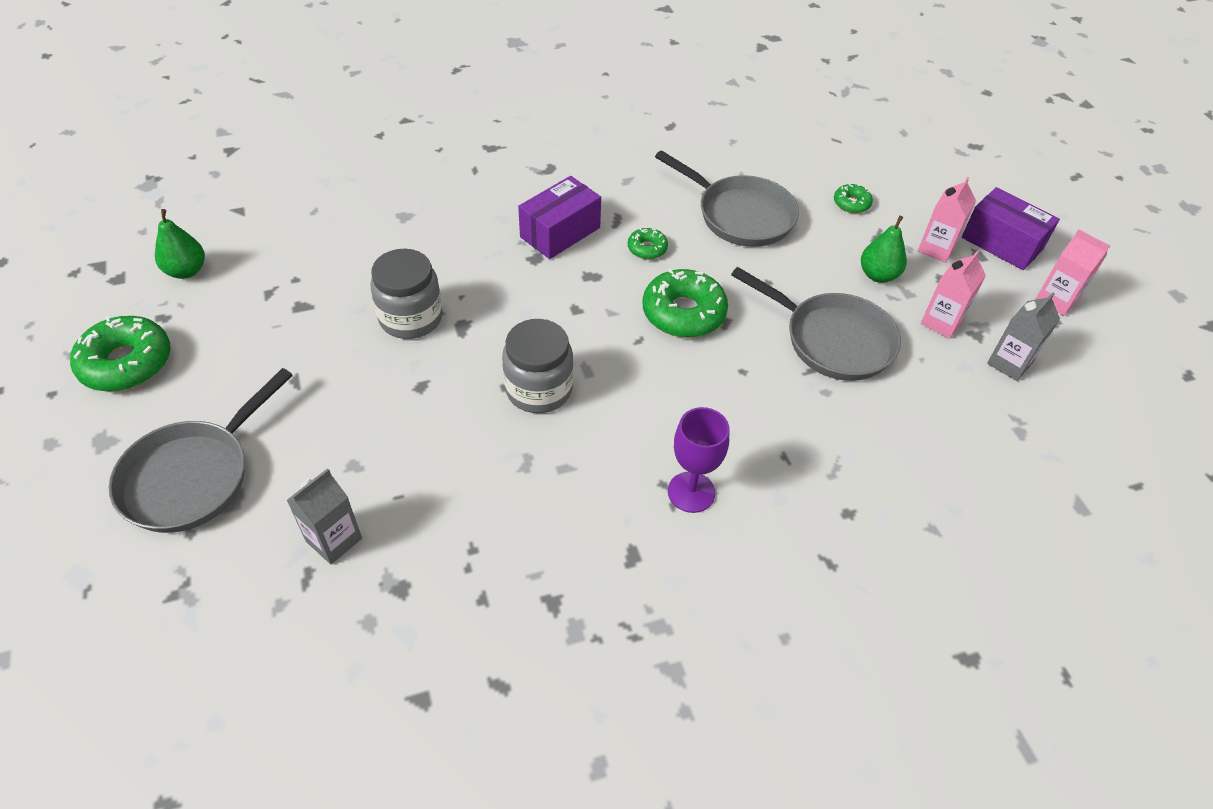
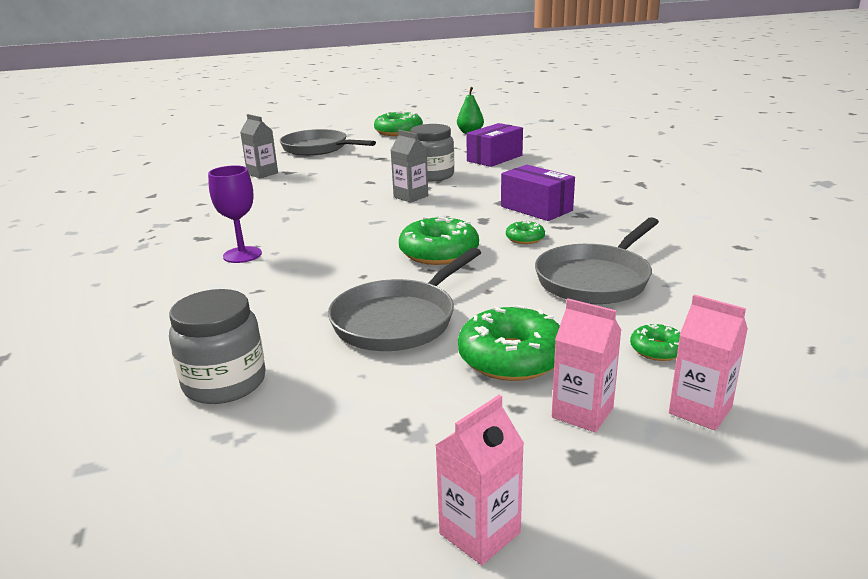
camera: 95 degrees right, 25 degrees down
grey jar [502,319,573,413] -> grey jar moved to [169,289,266,404]
green pear [861,216,907,283] -> green donut [458,305,560,381]
pink carton [921,250,986,339] -> pink carton moved to [669,295,748,431]
purple box [962,187,1060,270] -> purple box moved to [466,123,523,167]
grey carton [987,292,1060,381] -> grey carton moved to [391,130,428,203]

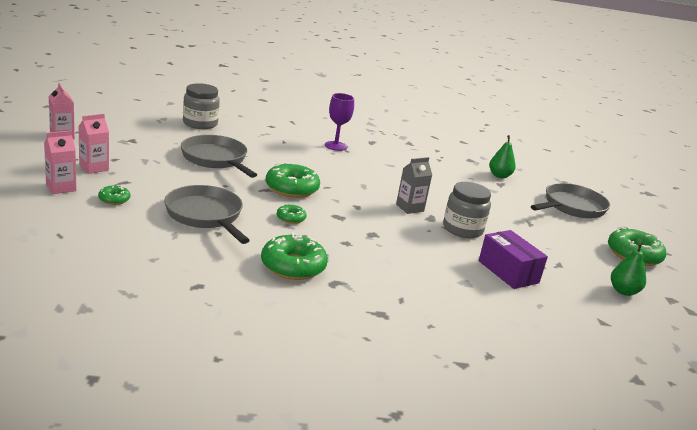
camera: 100 degrees right, 0 degrees up
grey carton [240,114,278,178] -> green pear [489,135,516,178]
green donut [458,305,560,381] -> green donut moved to [261,233,328,280]
purple box [501,165,575,221] -> none

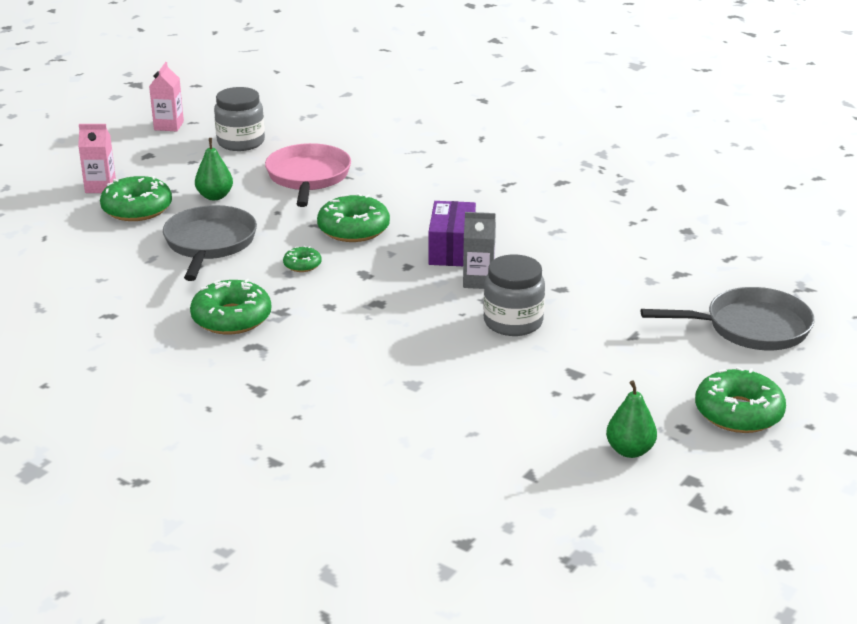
camera: 40 degrees right, 5 degrees up
pink carton [78,114,109,174] -> none
green donut [98,185,130,205] -> green donut [100,176,172,221], size x1.97
grey pan [181,135,257,178] -> pink pan [265,143,351,207]
grey jar [183,83,220,129] -> grey jar moved to [214,87,265,151]
purple goblet [325,93,354,151] -> none
purple box [479,230,548,289] -> purple box moved to [428,201,476,266]
green pear [489,135,516,178] -> green pear moved to [195,138,233,200]

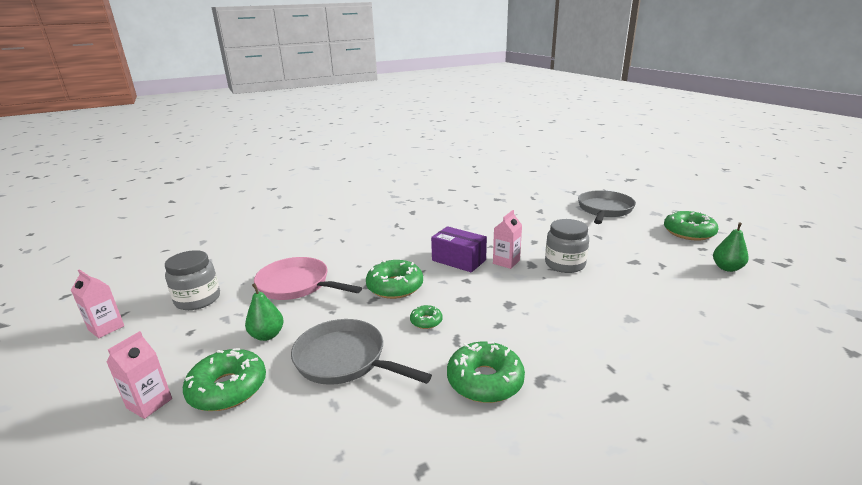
camera: 60 degrees left, 5 degrees down
grey carton [463,212,496,289] -> pink carton [493,210,522,269]

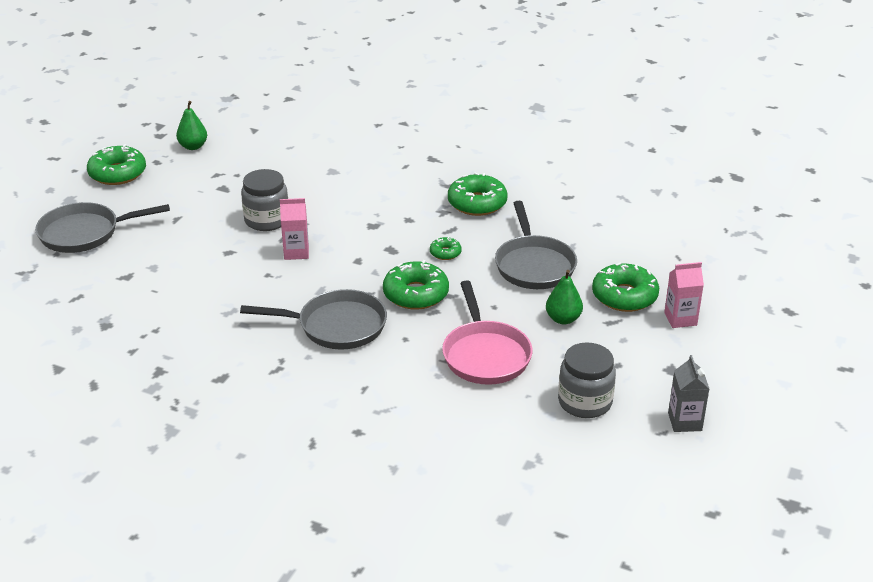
camera: 130 degrees left, 10 degrees up
pink carton [71,269,124,338] -> grey carton [668,355,709,432]
purple box [431,226,487,273] -> none
none -> grey pan [240,289,387,350]

